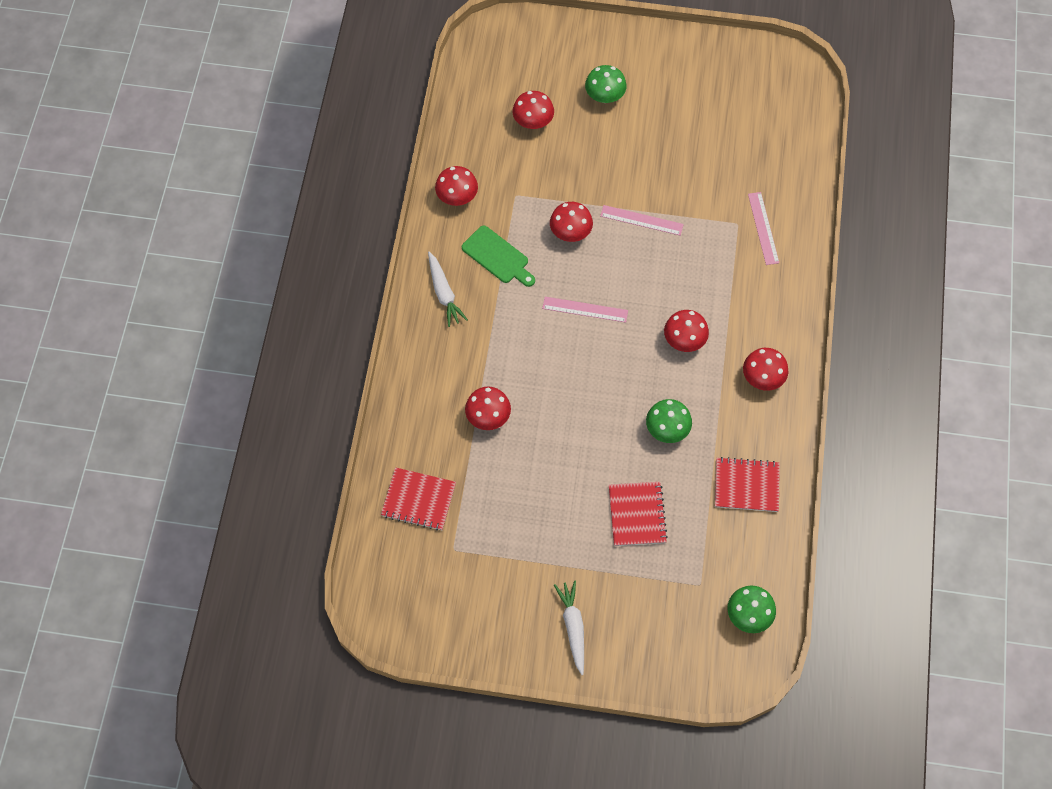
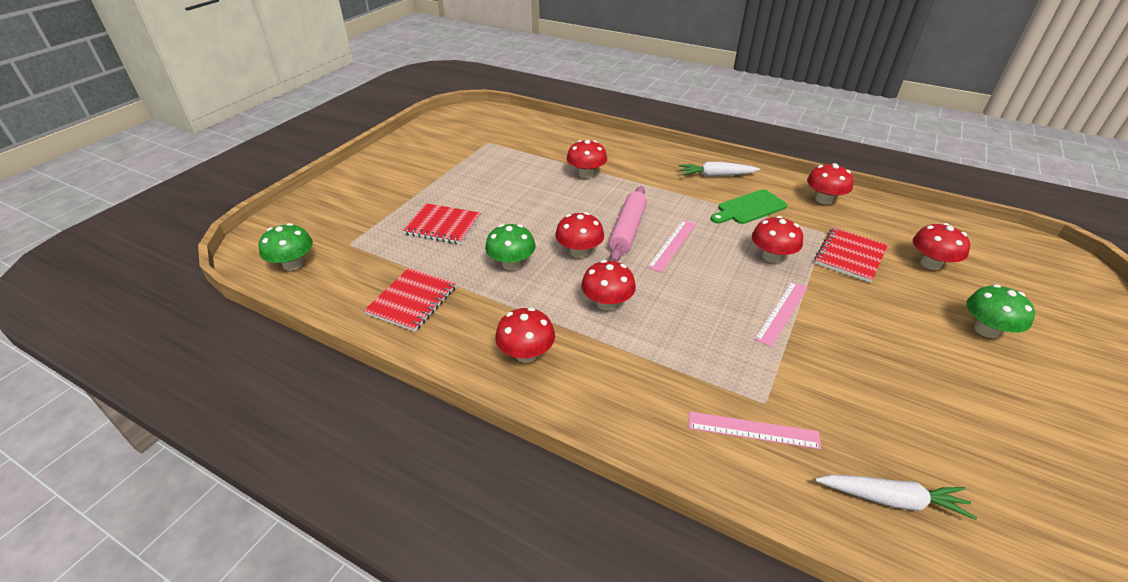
camera: 110 degrees right, 25 degrees down
red notebook [381,467,456,531] -> red notebook moved to [814,227,888,283]
white carrot [554,581,584,675] -> white carrot moved to [815,475,977,520]
none -> red mushroom [555,212,604,258]
none -> pink rolling pin [609,186,647,262]

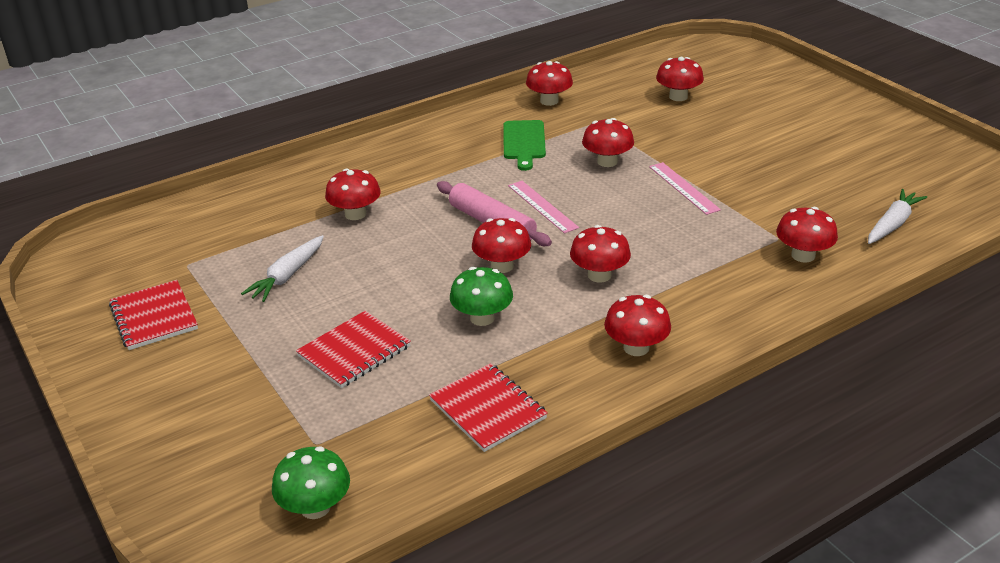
camera: 60 degrees left, 5 degrees down
white carrot [679,162,760,177] -> white carrot moved to [241,235,324,302]
pink ruler [689,411,822,449] -> red mushroom [776,207,838,263]
red notebook [814,227,888,283] -> red notebook moved to [109,280,198,350]
green mushroom [967,284,1035,338] -> none

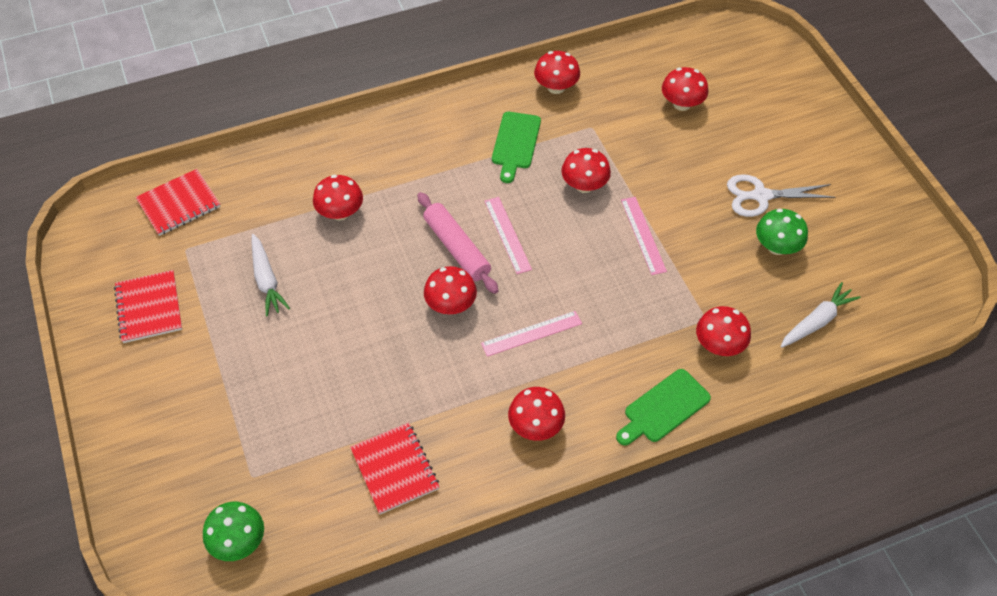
camera: 10 degrees right, 20 degrees up
white carrot [241,235,324,302] -> white carrot turned 60 degrees counterclockwise [252,234,290,317]
red notebook [296,311,411,388] -> red notebook moved to [135,169,221,236]
green mushroom [450,267,513,326] -> green mushroom moved to [756,209,808,255]
red mushroom [570,225,631,283] -> pink ruler [481,311,582,357]
none -> green cutting board [616,369,711,445]
none -> white scissors [727,174,835,217]

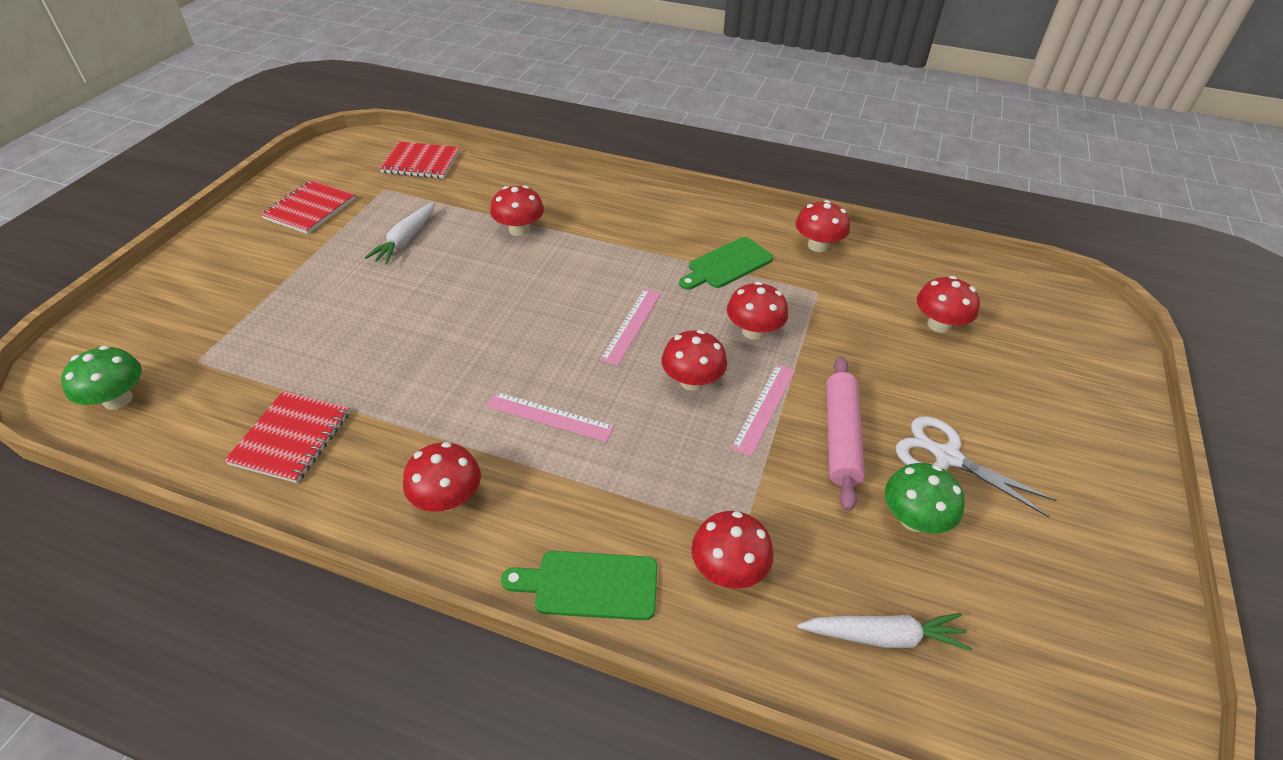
camera: 40 degrees right, 10 degrees down
pink rolling pin [417,192,499,294] -> pink rolling pin moved to [826,356,865,511]
red mushroom [424,266,477,314] -> red mushroom moved to [661,330,727,391]

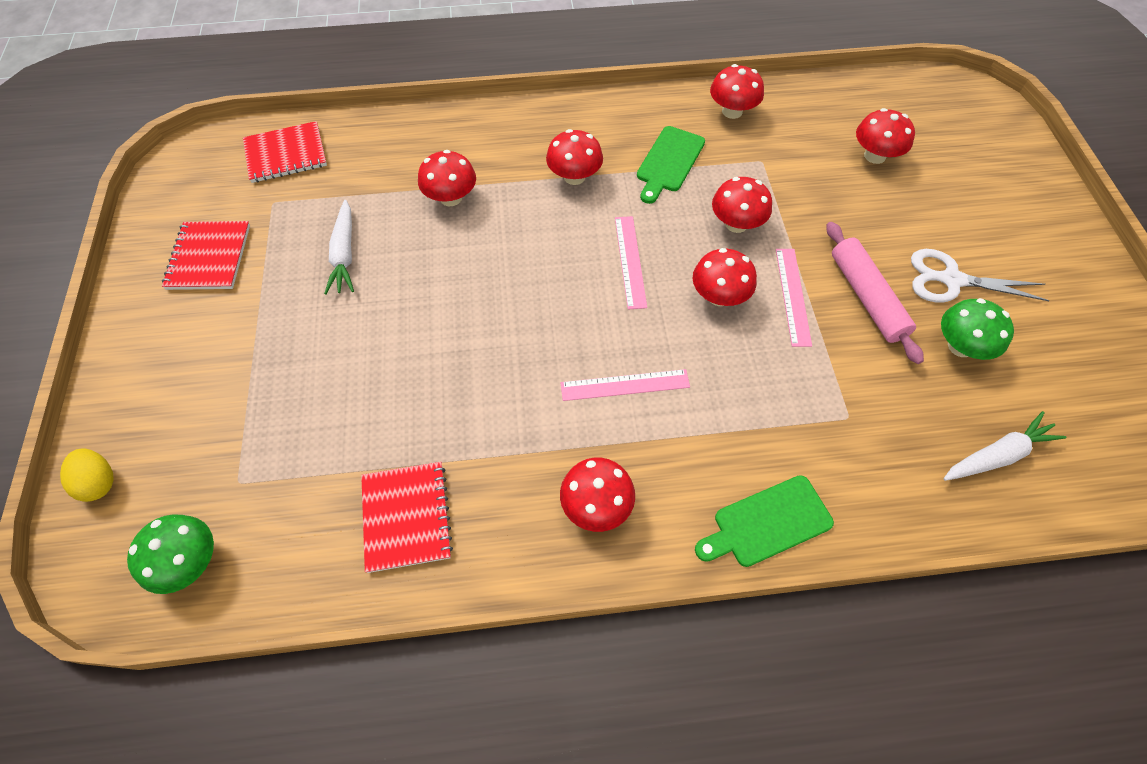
camera: 25 degrees left, 15 degrees up
red mushroom [691,511,773,589] -> red mushroom moved to [546,129,603,185]
none -> yellow egg [60,448,113,502]

